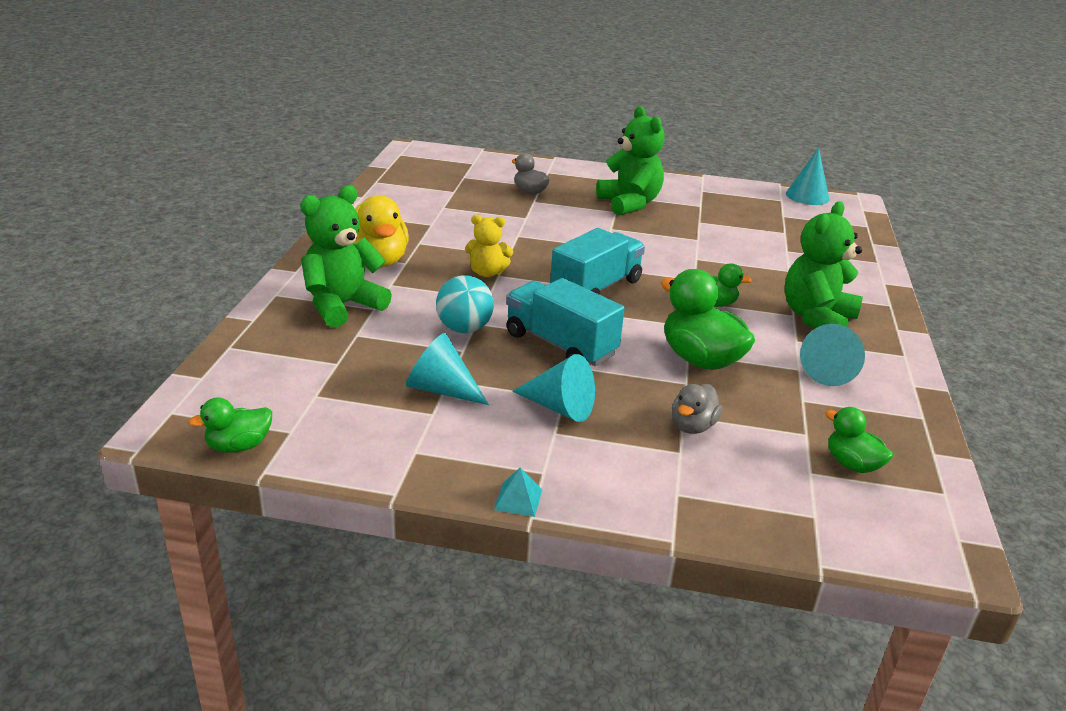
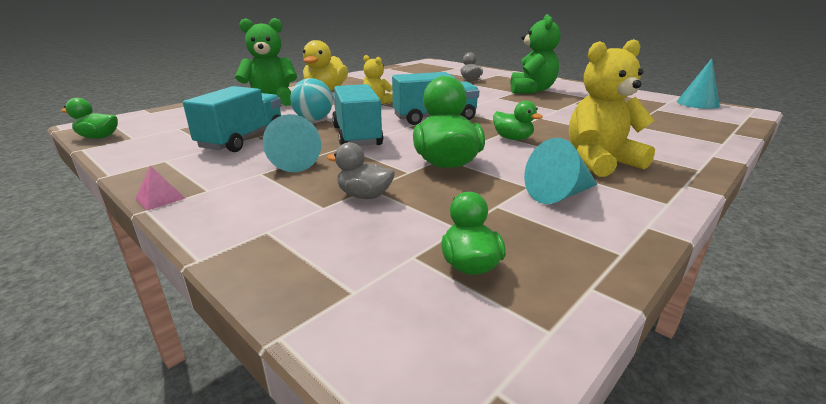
camera: 35 degrees right, 5 degrees down
turquoise cone [406,333,489,405] -> turquoise truck [183,86,281,152]
turquoise pyramid [494,467,542,517] -> pink pyramid [135,166,186,211]
grey duck [672,384,723,434] -> grey duck turned 45 degrees clockwise [327,142,395,199]
green teddy bear [785,201,863,329] -> yellow teddy bear [569,39,655,177]

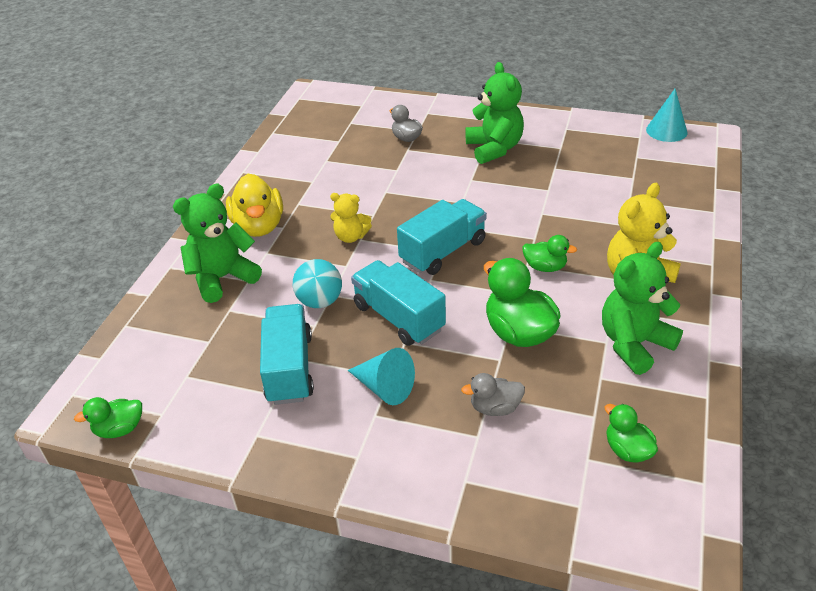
camera: 25 degrees left, 15 degrees up
pink pyramid [135,166,186,211] -> none
turquoise cone [524,138,598,204] -> green teddy bear [602,242,683,375]

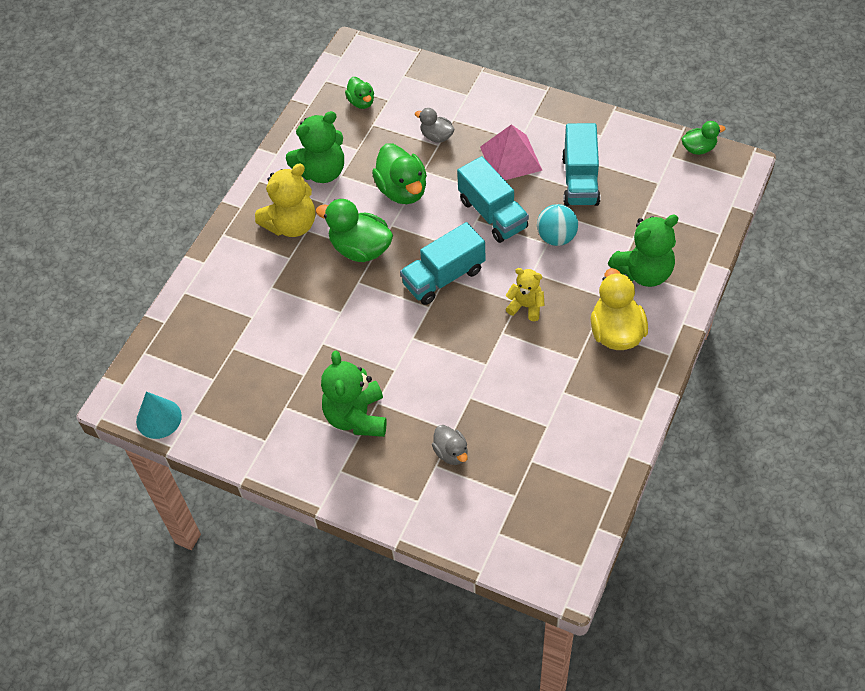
camera: 170 degrees left, 15 degrees up
turquoise cone [348,348,415,405] -> pink pyramid [480,124,543,180]
grey duck [461,373,525,416] -> grey duck turned 150 degrees counterclockwise [415,108,455,143]
green duck [522,235,577,272] -> green duck [316,199,393,262], size x1.76

